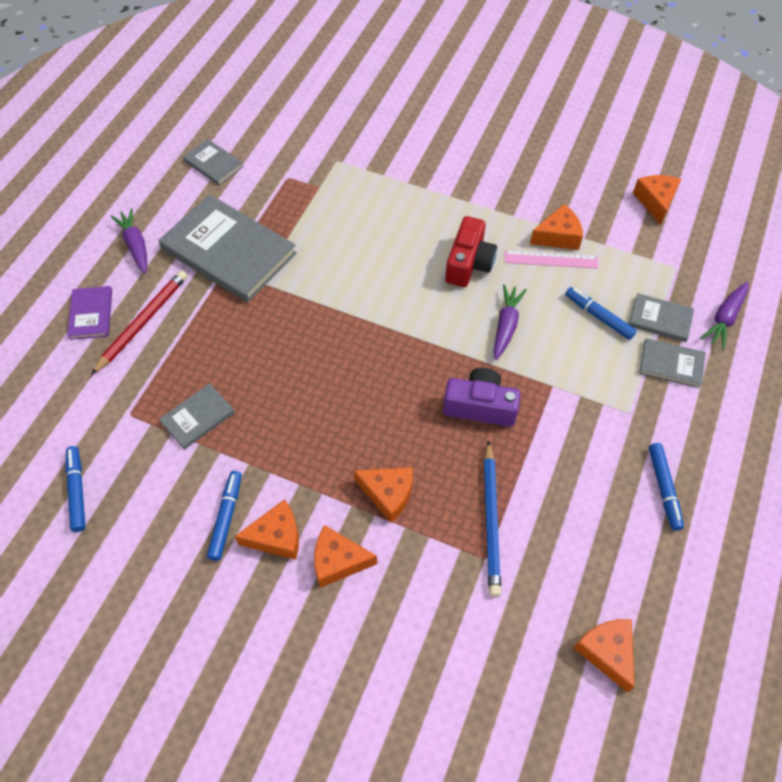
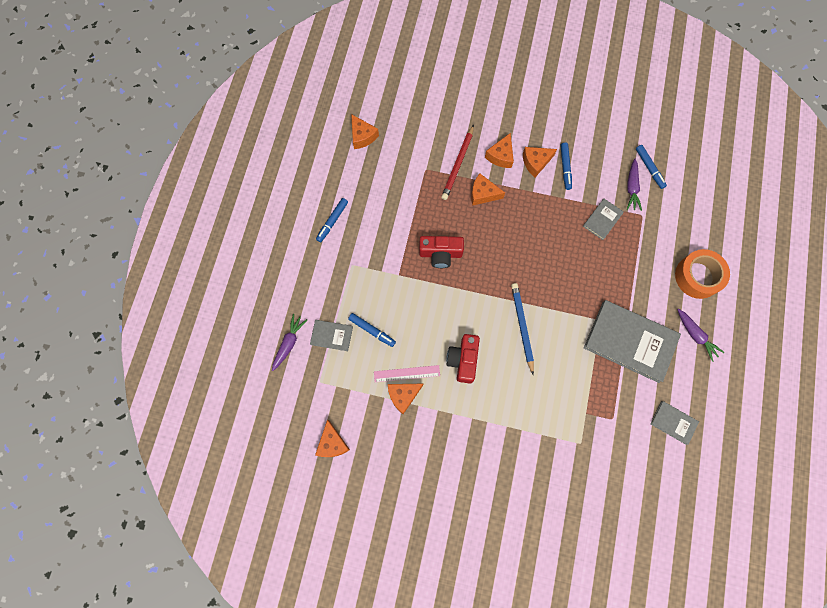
camera: 170 degrees right, 15 degrees up
purple book [67,286,112,340] -> orange tape [675,249,730,299]
red pencil [91,270,187,375] -> red pencil moved to [441,125,474,200]
orange cheese [314,525,377,588] -> orange cheese turned 120 degrees clockwise [485,133,514,168]
purple camera [443,368,521,427] -> red camera [419,236,464,268]
blue pencil [484,440,501,597] -> blue pencil moved to [511,283,534,374]
purple carrot [494,284,527,360] -> purple carrot moved to [627,159,642,211]
grey book [639,338,706,388] -> none
blue marker [649,443,684,531] -> blue marker turned 135 degrees counterclockwise [316,198,348,242]

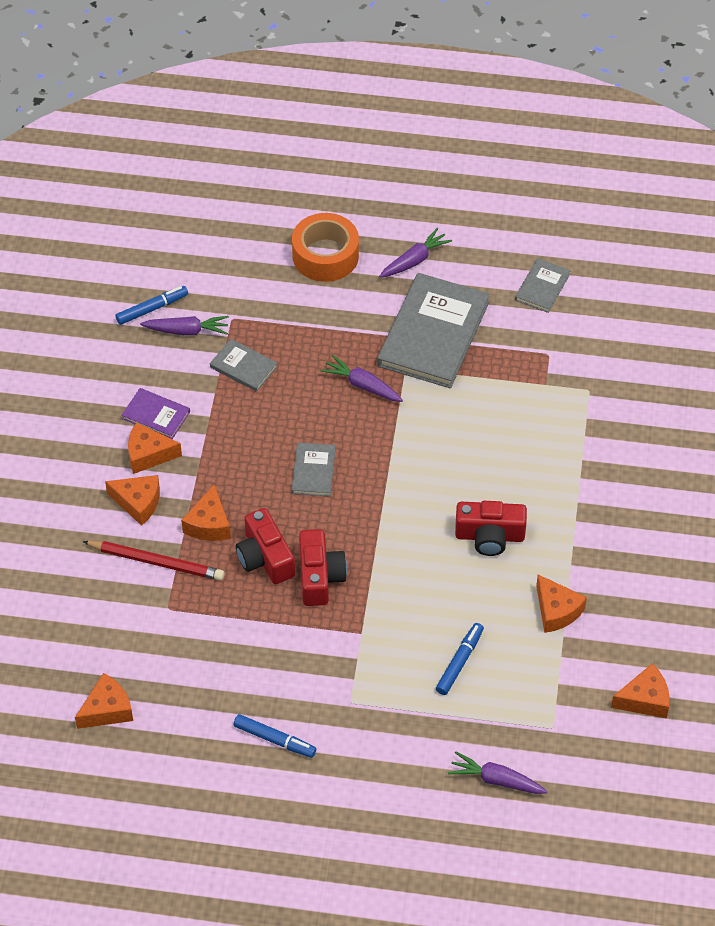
camera: 95 degrees left, 20 degrees down
grey book [310,320,353,351] -> grey book moved to [291,442,336,497]
pink ruler [374,365,440,382] -> none
blue pencil [511,283,534,374] -> none
orange cheese [523,147,557,177] -> orange cheese turned 120 degrees clockwise [128,422,182,474]
blue marker [561,143,572,190] -> purple book [122,388,190,439]
none -> red camera [236,508,295,584]
none -> purple carrot [321,355,403,402]

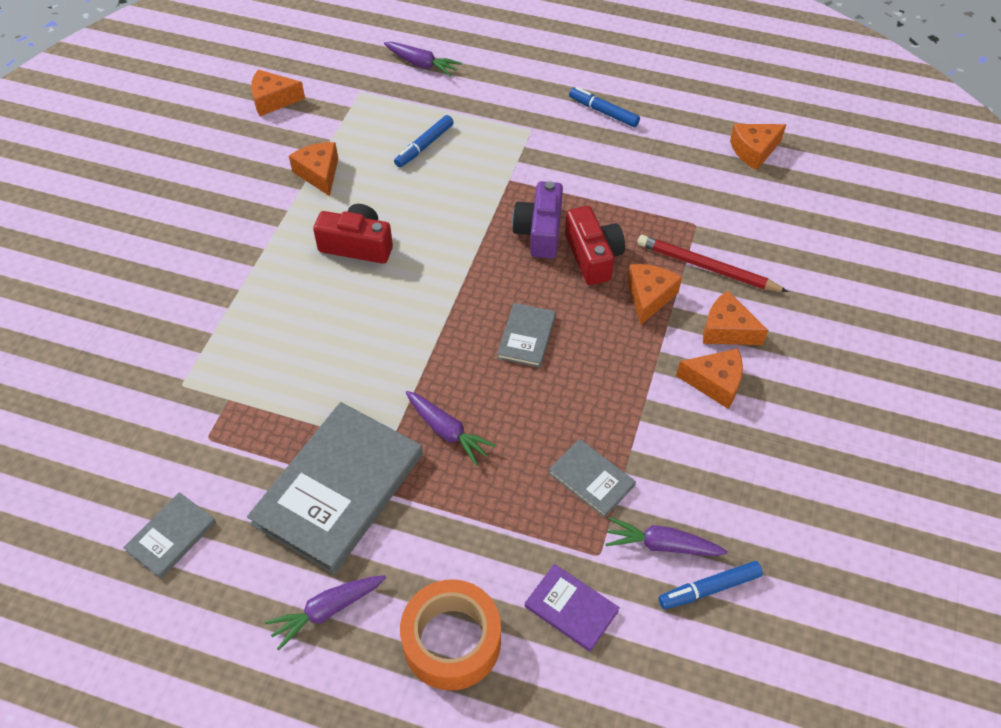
camera: 170 degrees left, 0 degrees up
purple book [122,388,190,439] -> purple book moved to [525,564,620,652]
red camera [299,529,347,606] -> purple camera [512,181,563,258]

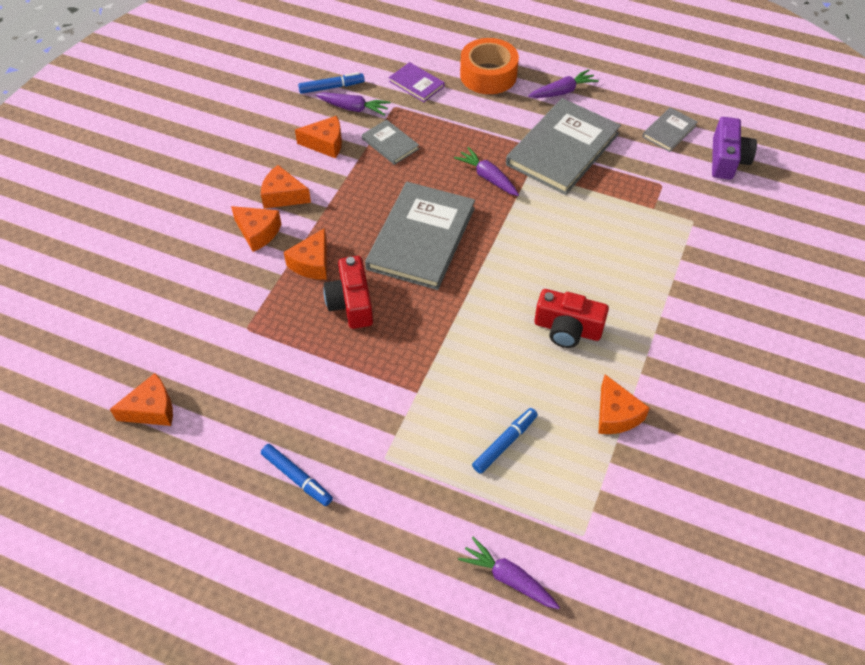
camera: 175 degrees left, 0 degrees up
orange cheese [251,69,305,116] -> orange cheese moved to [295,116,342,158]
grey book [497,303,556,368] -> grey book [365,182,475,290], size x2.09
purple camera [512,181,563,258] -> purple camera moved to [712,117,757,180]
red pencil [637,235,788,292] -> none

